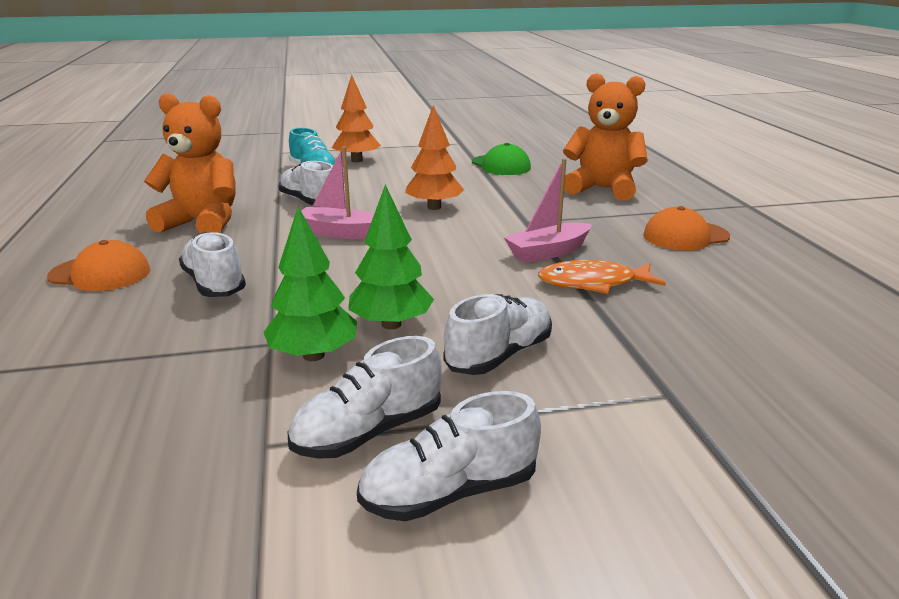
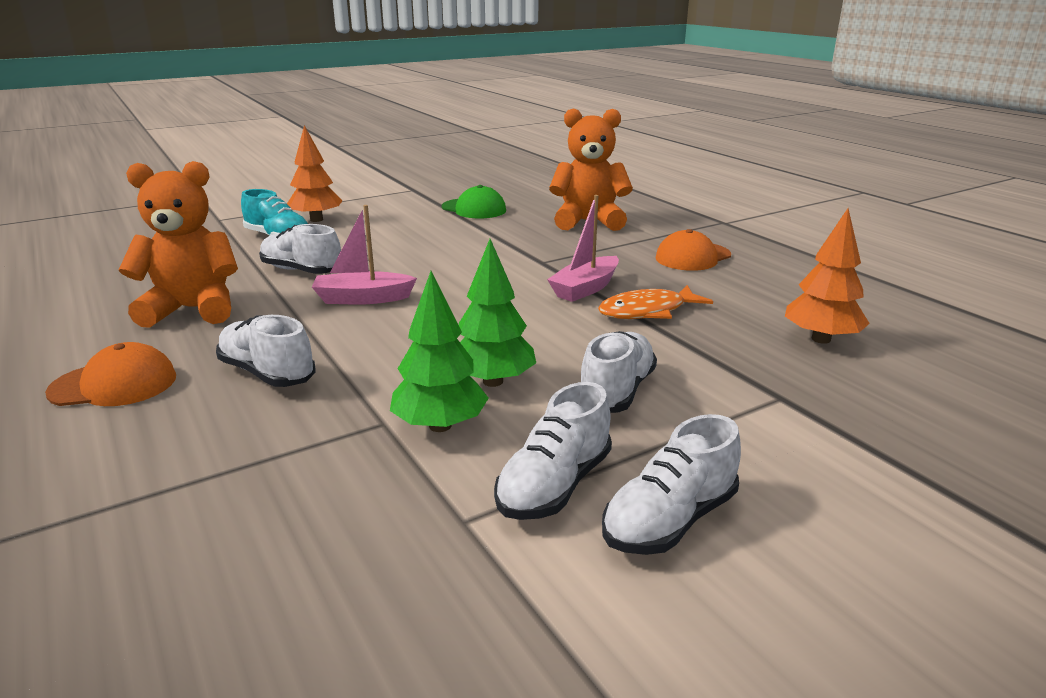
camera: 20 degrees left, 0 degrees up
orange tree [405,105,464,210] -> orange tree moved to [785,209,870,344]

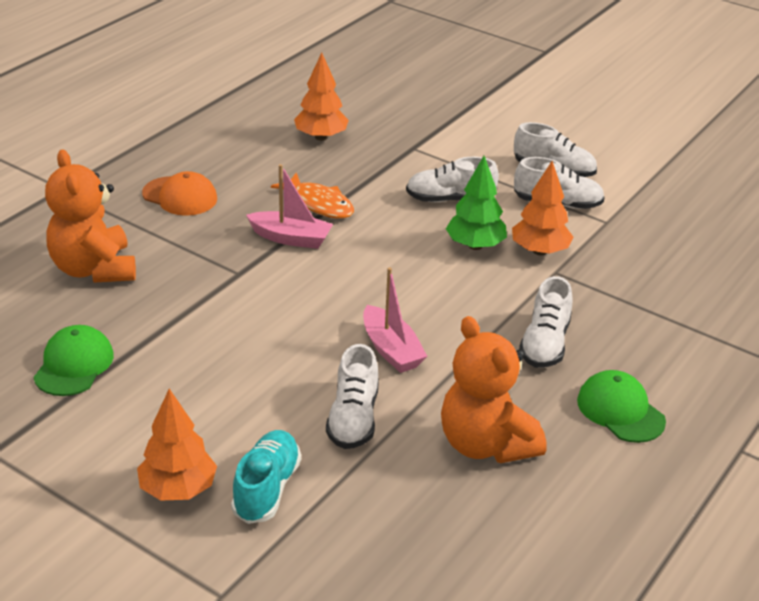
camera: 115 degrees left, 10 degrees up
orange cap [45,342,176,406] -> green cap [577,370,666,443]
green tree [390,271,489,432] -> orange tree [512,161,573,255]

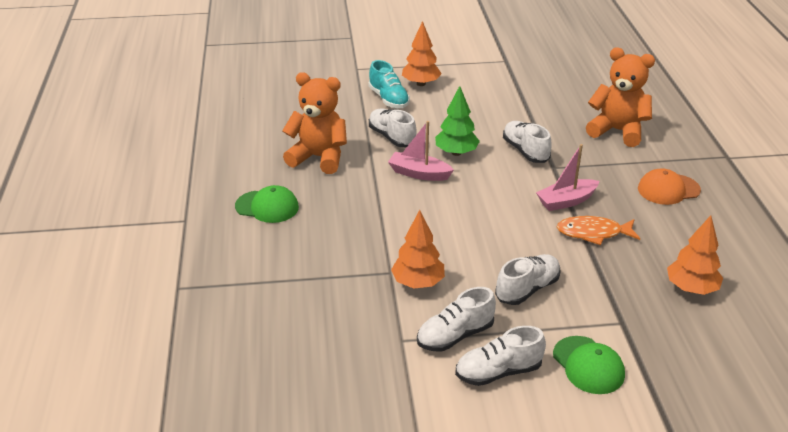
camera: 140 degrees right, 0 degrees up
green cap [33,325,114,396] -> green cap moved to [553,336,625,394]
green tree [446,156,507,250] -> green tree moved to [435,86,480,156]
white shoe [519,276,572,368] -> white shoe moved to [503,121,552,163]

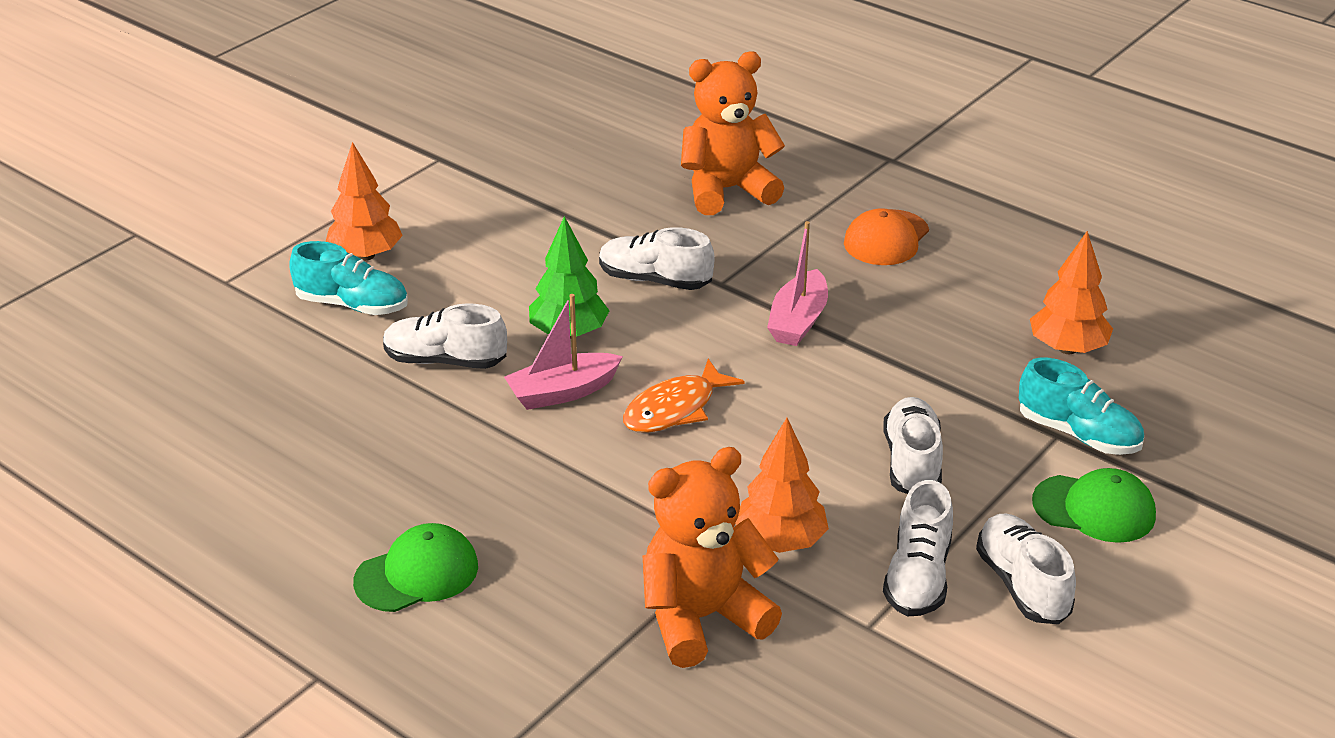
camera: 45 degrees left, 0 degrees up
orange teddy bear [282,72,347,174] -> orange teddy bear moved to [643,447,782,668]
white shoe [455,326,546,386] -> white shoe turned 135 degrees clockwise [976,513,1076,624]
orange fish [557,216,640,245] -> orange fish moved to [623,359,745,433]
none -> turquoise shoe [1019,357,1144,455]

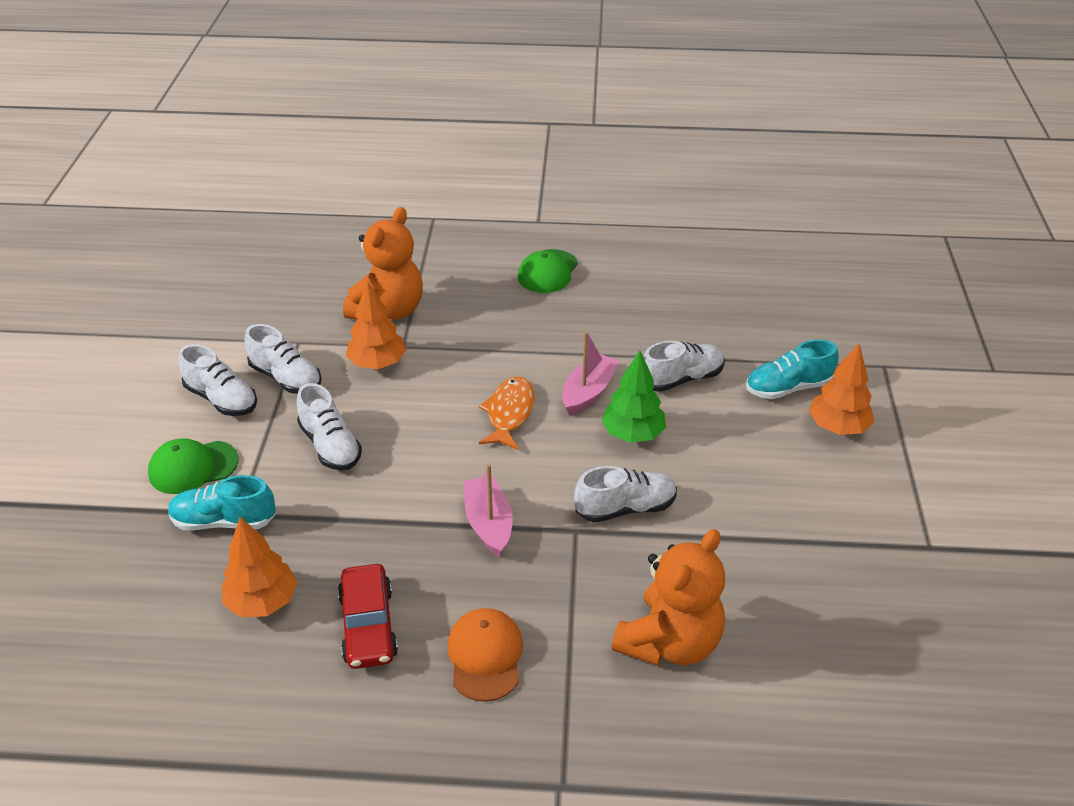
camera: 145 degrees right, 5 degrees up
white shoe [883,480,953,616] -> white shoe turned 150 degrees clockwise [245,324,322,394]
none -> red car [338,564,398,669]

